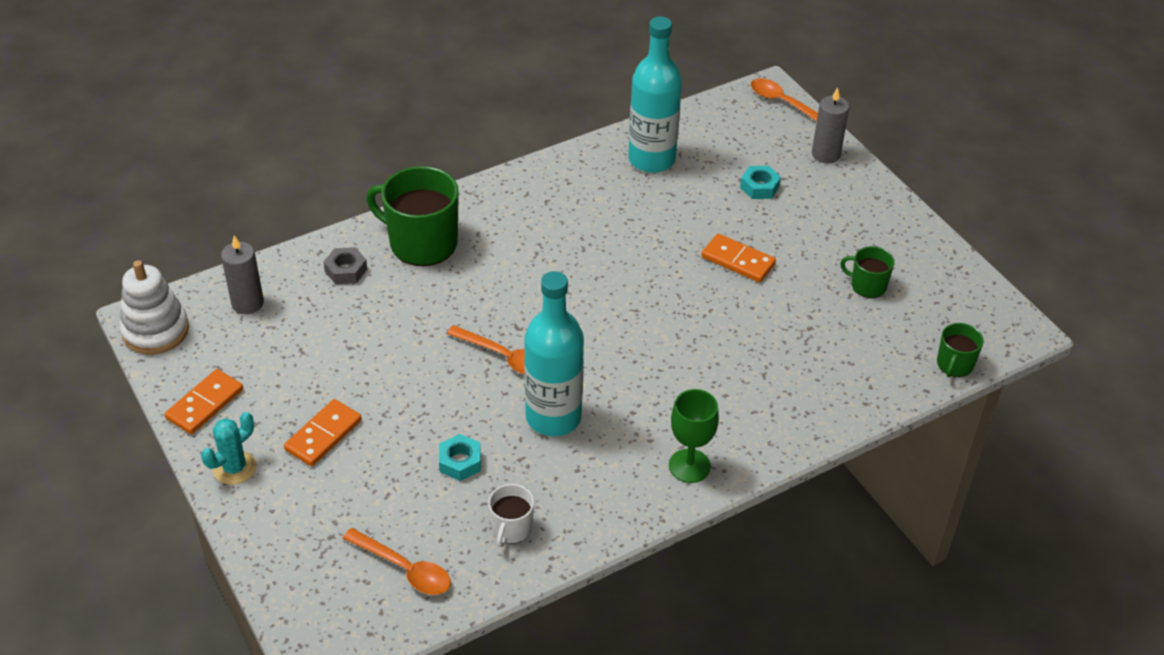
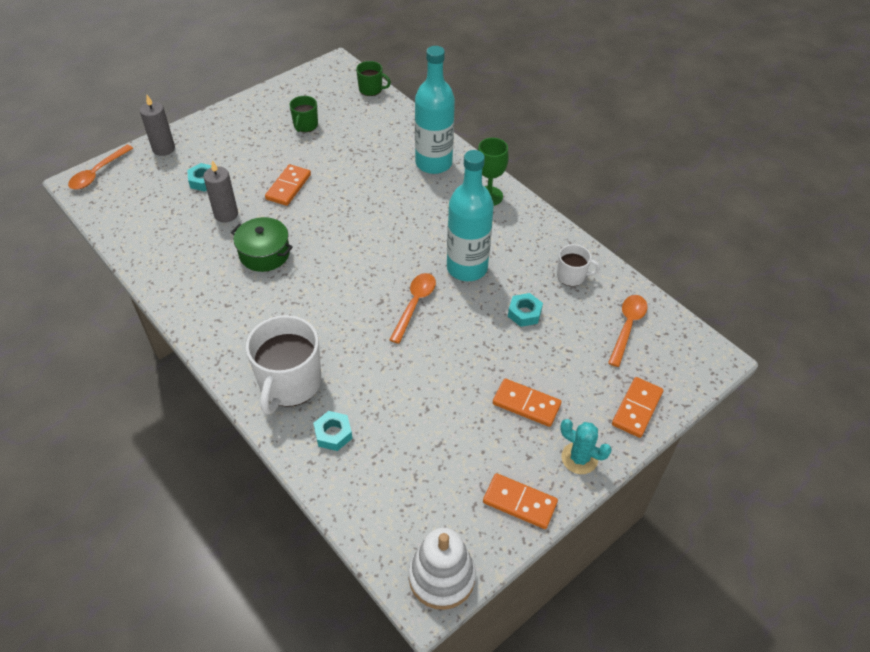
camera: 100 degrees left, 5 degrees up
grey candle [221,236,264,314] -> grey candle moved to [203,160,238,223]
grey nut [323,247,367,284] -> turquoise nut [313,411,352,451]
green mug [366,166,459,266] -> white mug [246,315,321,415]
turquoise bottle [628,17,682,173] -> turquoise bottle moved to [415,46,455,174]
none -> green pot [231,217,293,272]
none -> orange domino [612,377,663,438]

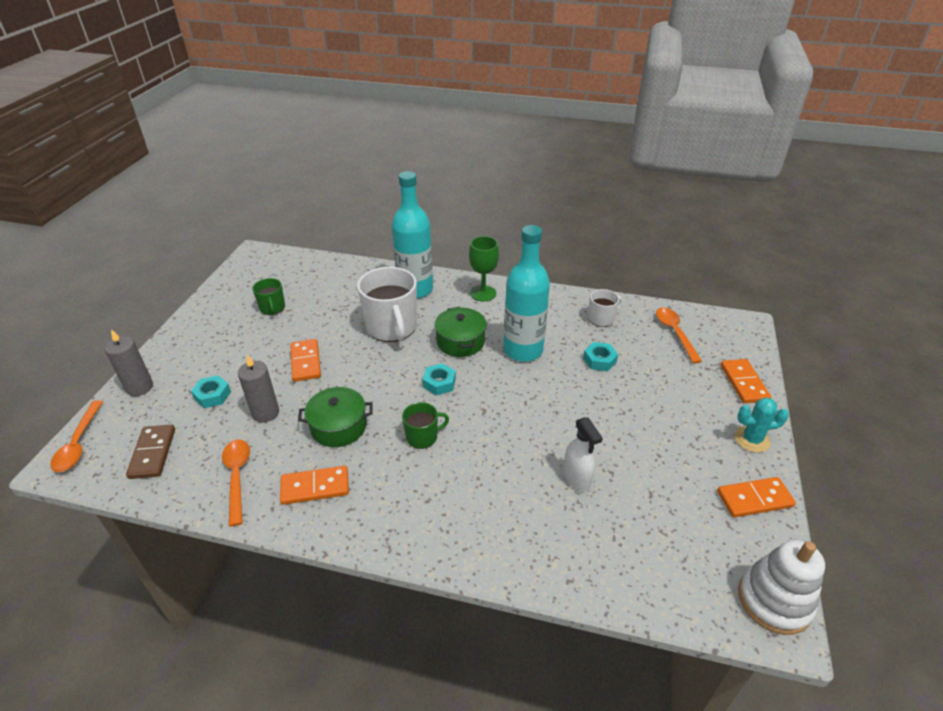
camera: 35 degrees left, 10 degrees down
white mug [246,315,321,415] -> white mug moved to [357,267,417,342]
turquoise nut [313,411,352,451] -> turquoise nut moved to [423,363,456,395]
green mug [356,61,391,96] -> green mug moved to [402,402,449,449]
orange spoon [389,273,436,344] -> orange spoon moved to [222,440,250,526]
orange domino [493,379,562,427] -> orange domino moved to [280,466,349,505]
none -> brown domino [126,425,175,479]
none -> green pot [435,307,487,357]
none -> white spray bottle [563,417,603,491]

